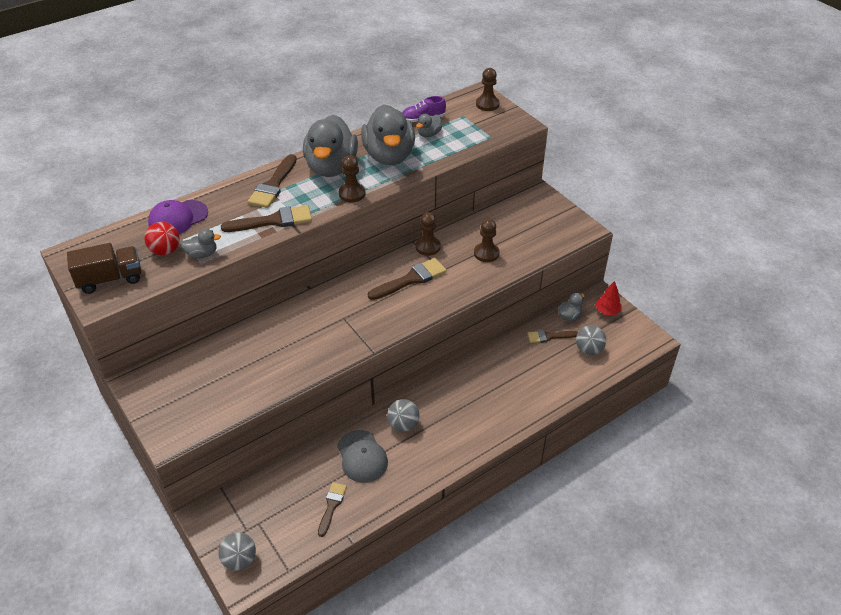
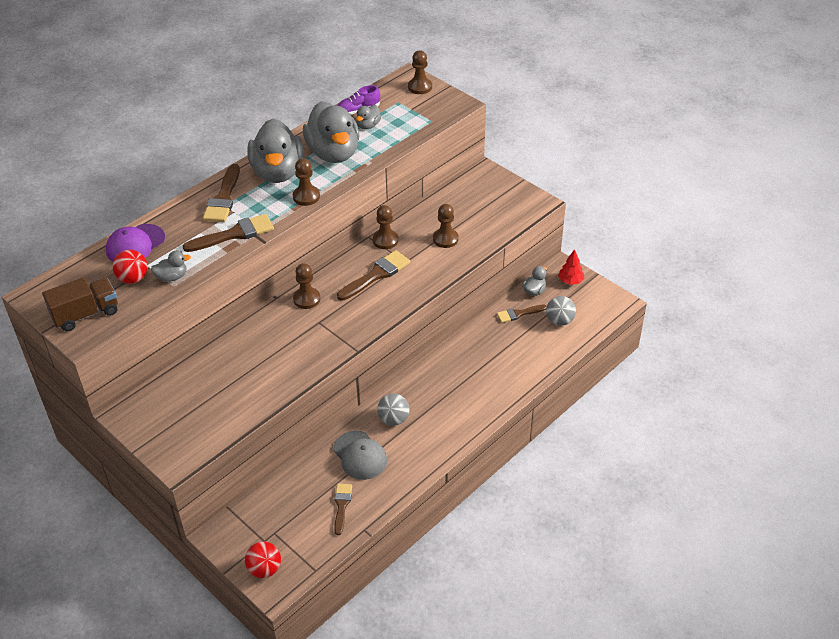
camera: 10 degrees left, 0 degrees up
grey ball [218,532,256,571] -> red ball [245,541,281,578]
none -> brown pawn [293,263,321,309]

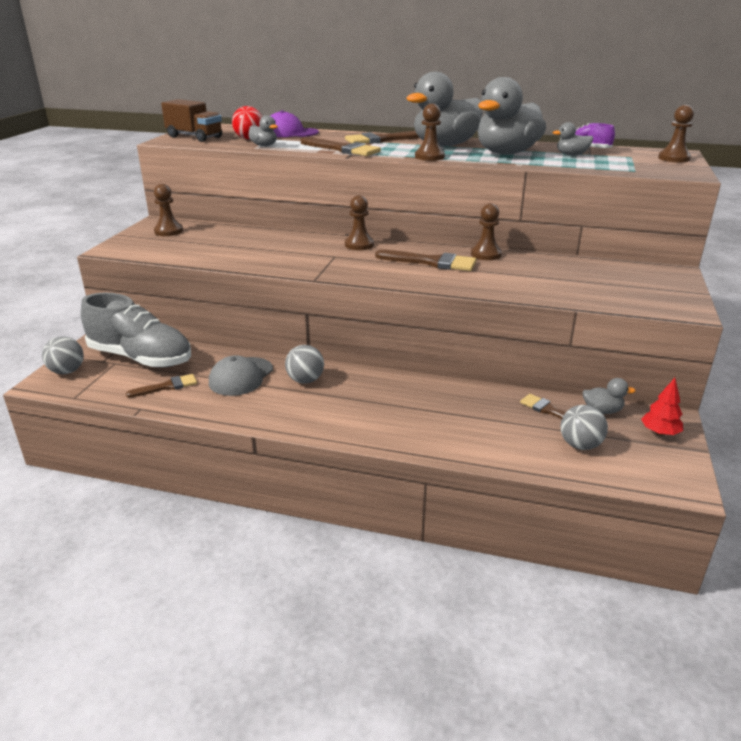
camera: 60 degrees right, 15 degrees down
red ball [245,541,281,578] -> grey ball [42,336,84,374]
brown pawn [433,204,459,248] -> brown pawn moved to [154,184,183,236]
none -> grey shoe [81,293,191,368]

